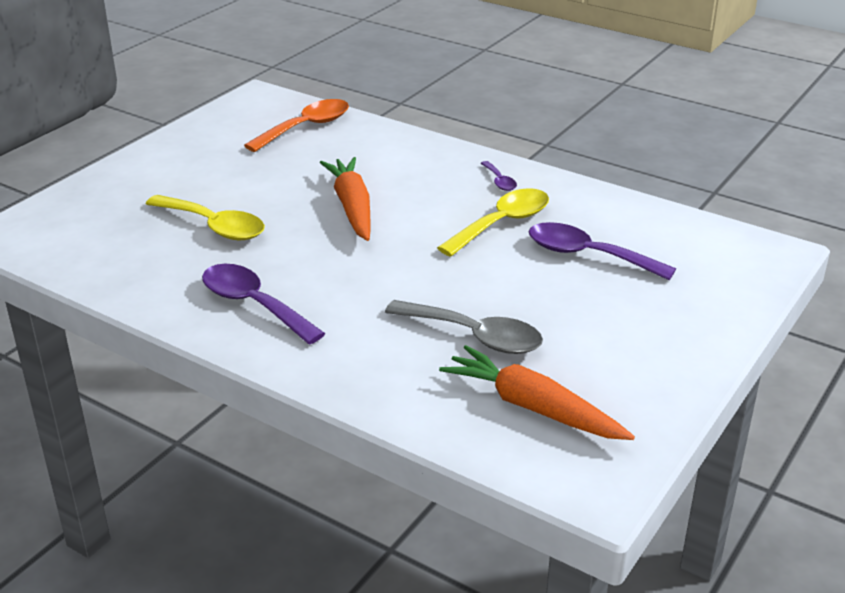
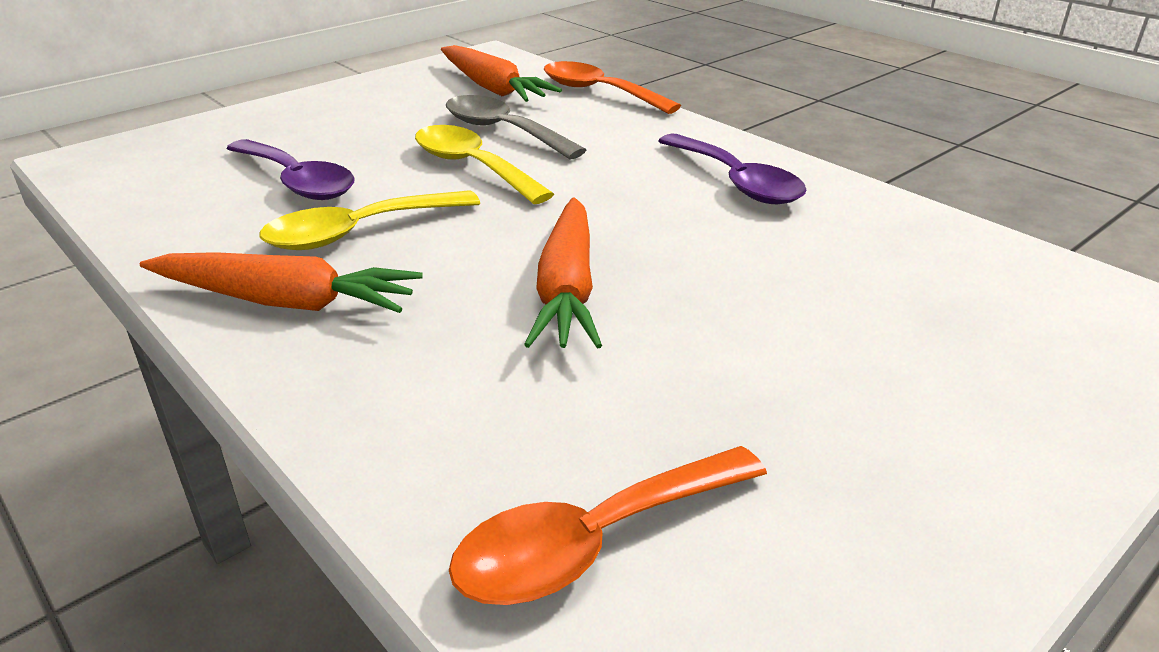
camera: 165 degrees left, 0 degrees up
yellow spoon [146,195,265,240] -> yellow spoon moved to [415,125,554,204]
purple spoon [481,161,517,191] -> orange carrot [140,252,423,313]
none -> orange spoon [544,61,681,114]

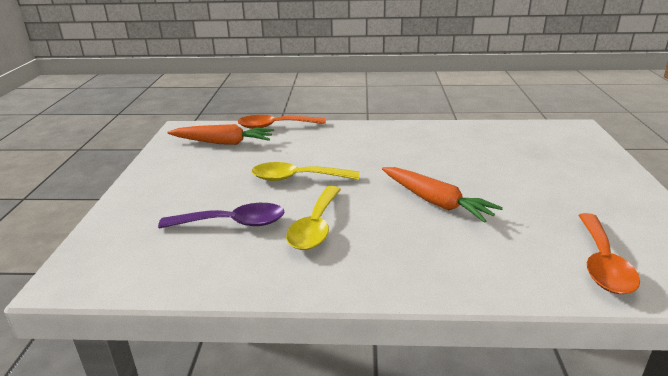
camera: 45 degrees left, 5 degrees down
orange carrot [140,252,423,313] -> none
grey spoon [446,95,586,159] -> none
purple spoon [658,133,807,204] -> none

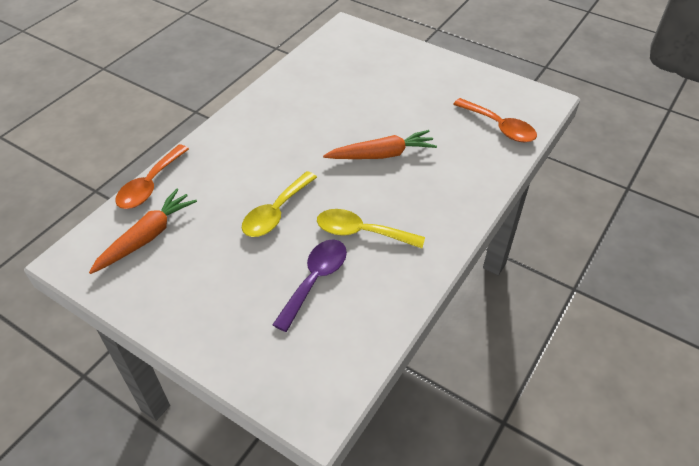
camera: 60 degrees left, 20 degrees up
yellow spoon [286,186,341,250] -> yellow spoon turned 150 degrees clockwise [317,209,425,248]

